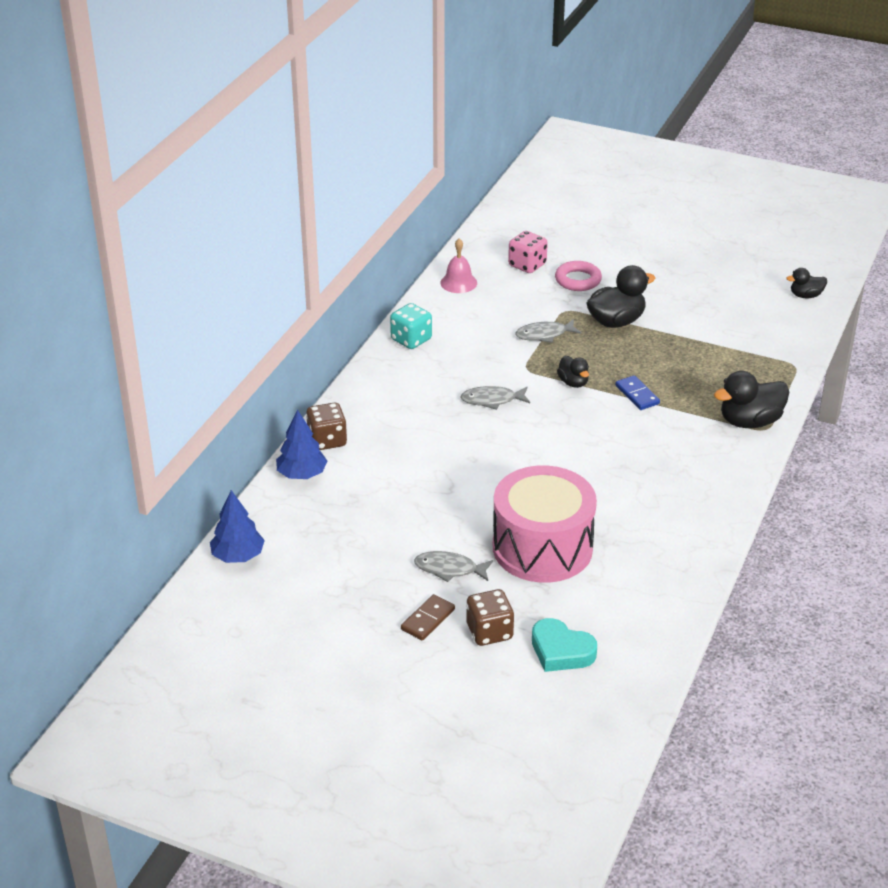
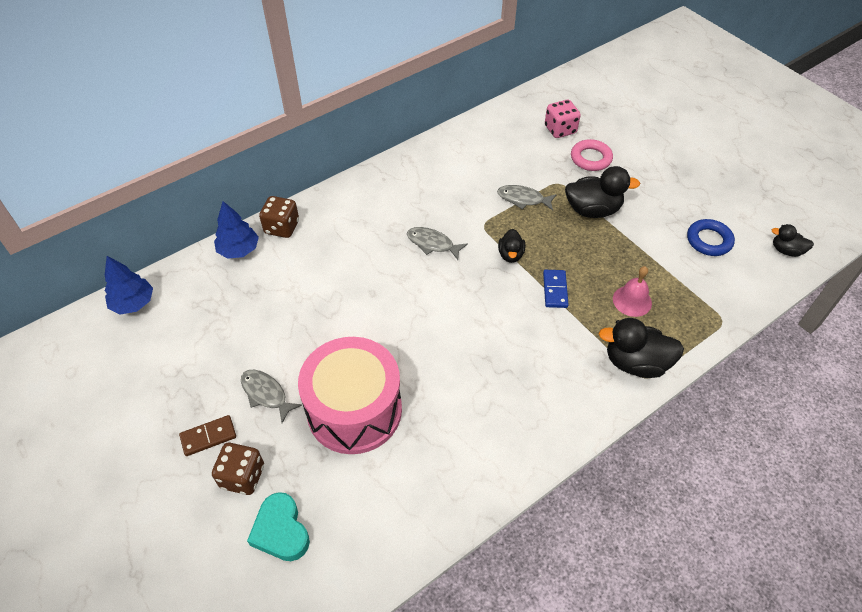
camera: 30 degrees right, 15 degrees up
turquoise dice [390,303,432,349] -> none
pink bell [440,238,477,293] -> pink bell moved to [613,266,652,317]
none -> blue ring [687,219,735,256]

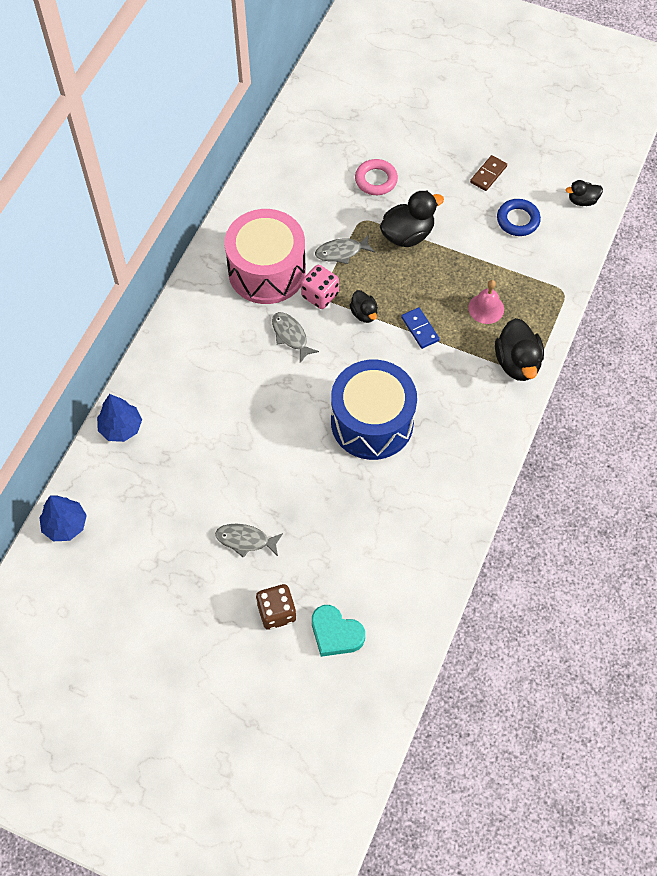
camera: 30 degrees left, 10 degrees up
brown domino [179,415,236,456] -> brown domino moved to [470,155,507,191]
brown dice [259,196,299,238] -> none
pink drum [298,337,402,454] -> pink drum moved to [224,209,306,304]
grey fish [407,227,468,260] -> grey fish turned 60 degrees clockwise [272,312,319,363]
pink dice [545,100,581,138] -> pink dice moved to [301,265,339,309]
black duck [599,318,684,378] -> black duck turned 75 degrees counterclockwise [495,318,544,381]
none -> blue drum [331,360,417,460]

